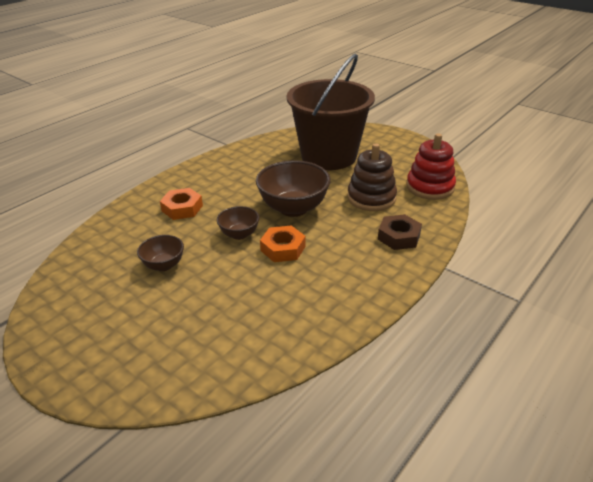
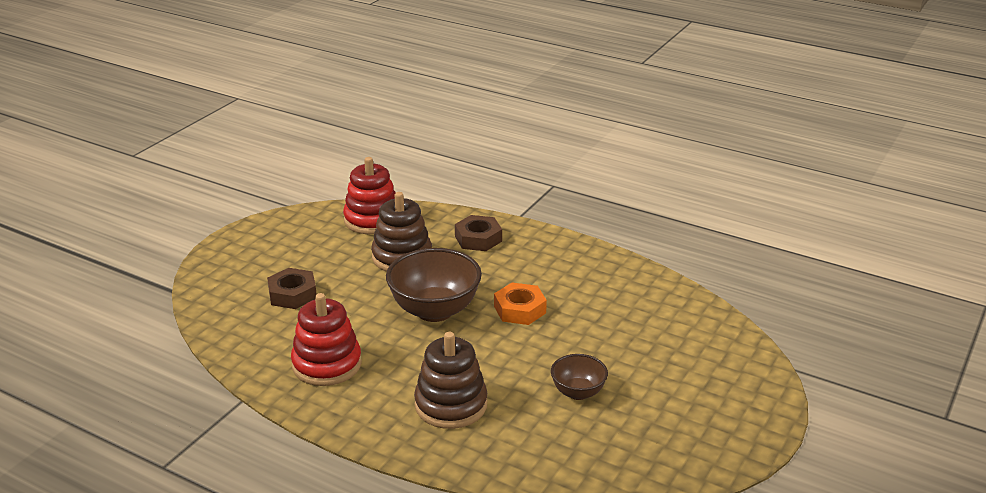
camera: 100 degrees left, 5 degrees down
orange nut [160,188,203,220] -> brown stacking toy [414,332,487,429]
brown bowl [217,206,260,240] -> none
brown bucket [287,54,375,170] -> brown nut [267,268,316,309]
none -> red stacking toy [291,293,362,386]

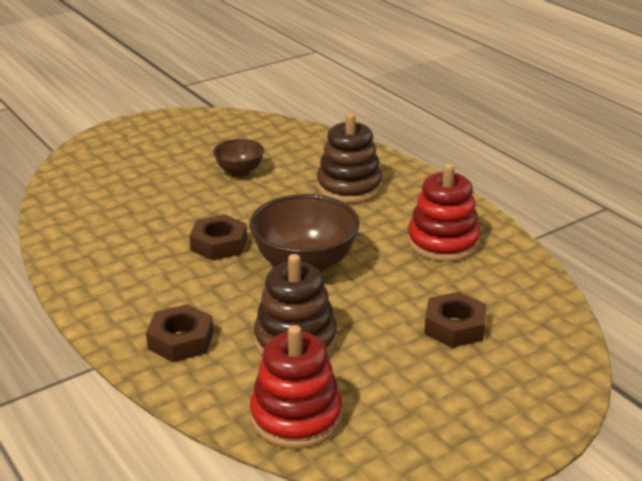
camera: 155 degrees left, 0 degrees up
orange nut [494,283,547,325] -> brown nut [189,214,247,261]

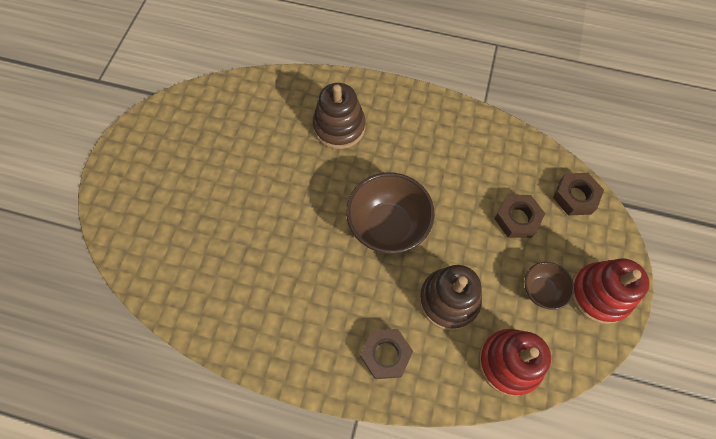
camera: 40 degrees left, 35 degrees up
brown nut [189,214,247,261] -> brown nut moved to [553,173,604,216]
brown bowl [213,139,264,177] -> brown bowl moved to [525,262,574,310]
red stacking toy [407,164,480,262] -> red stacking toy moved to [572,258,649,324]

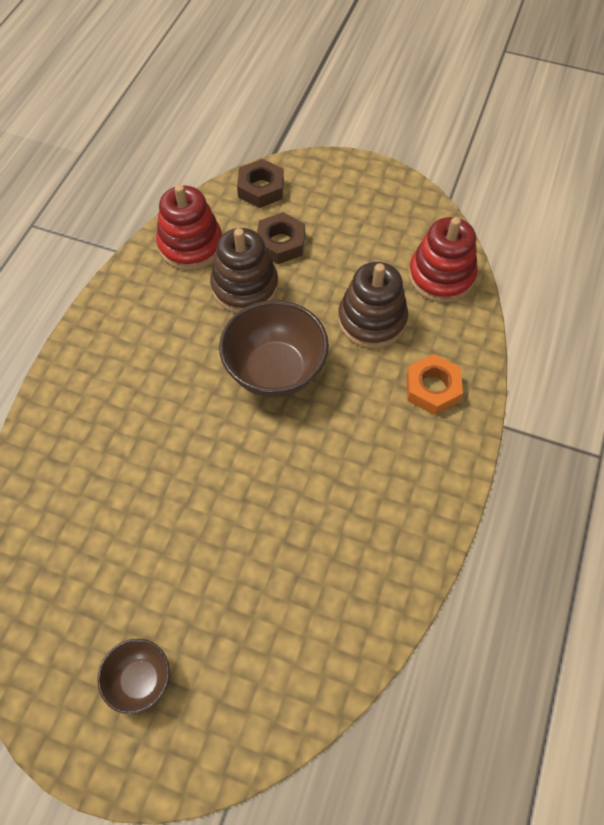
camera: 85 degrees left, 5 degrees down
brown stacking toy [313,83,366,149] -> brown stacking toy moved to [210,228,278,313]
brown nut [360,329,413,379] -> orange nut [406,354,463,415]
brown bowl [525,262,574,310] -> brown bowl moved to [98,638,170,714]
red stacking toy [572,258,649,324] -> red stacking toy moved to [156,184,222,270]

